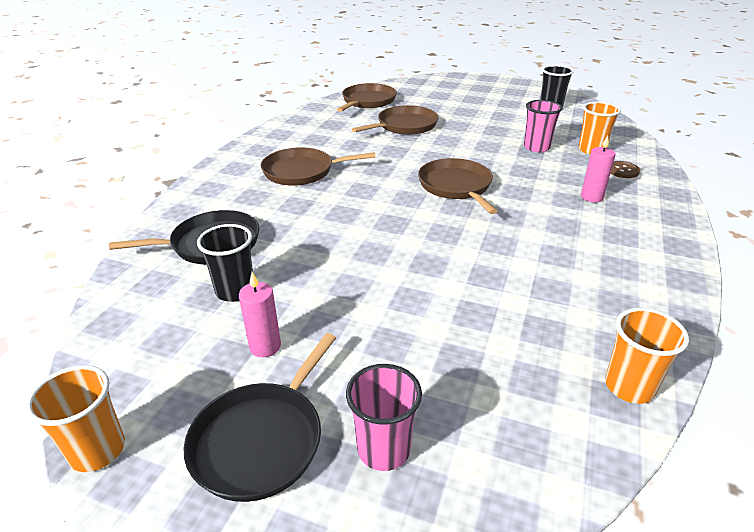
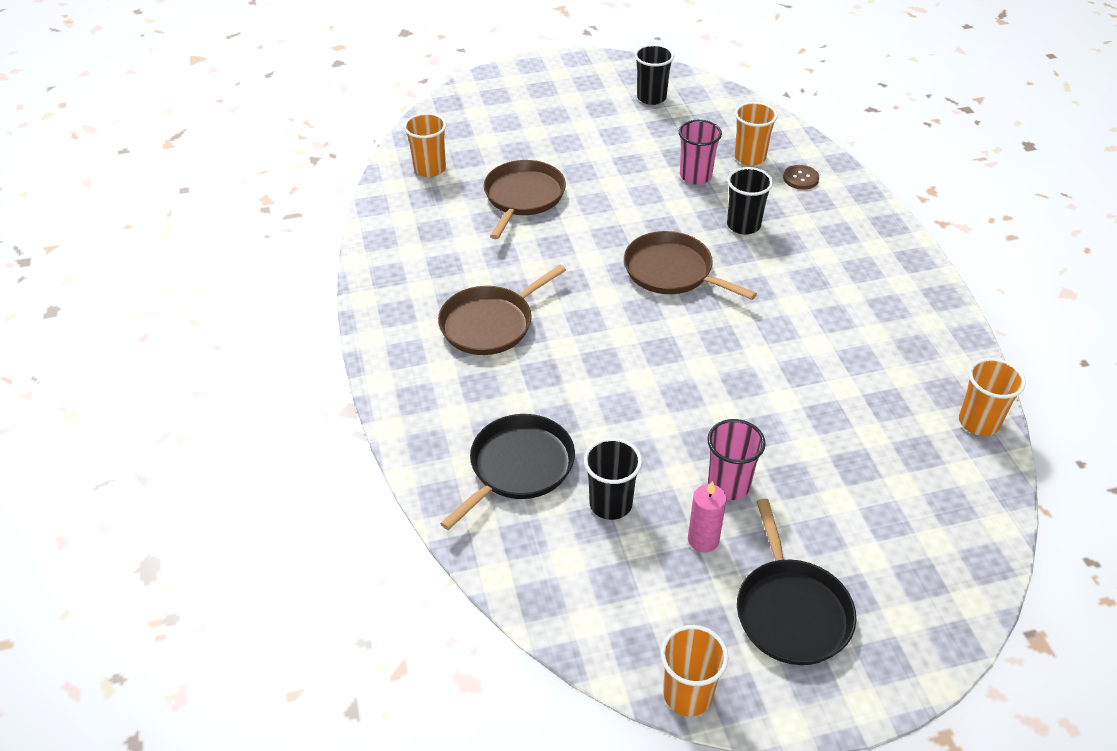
camera: 35 degrees left, 10 degrees up
brown pan [337,83,397,112] -> orange cup [404,113,447,177]
pink cup [346,364,422,471] -> pink cup moved to [707,419,766,500]
pink candle [581,135,616,202] -> none
none -> black cup [727,167,773,235]

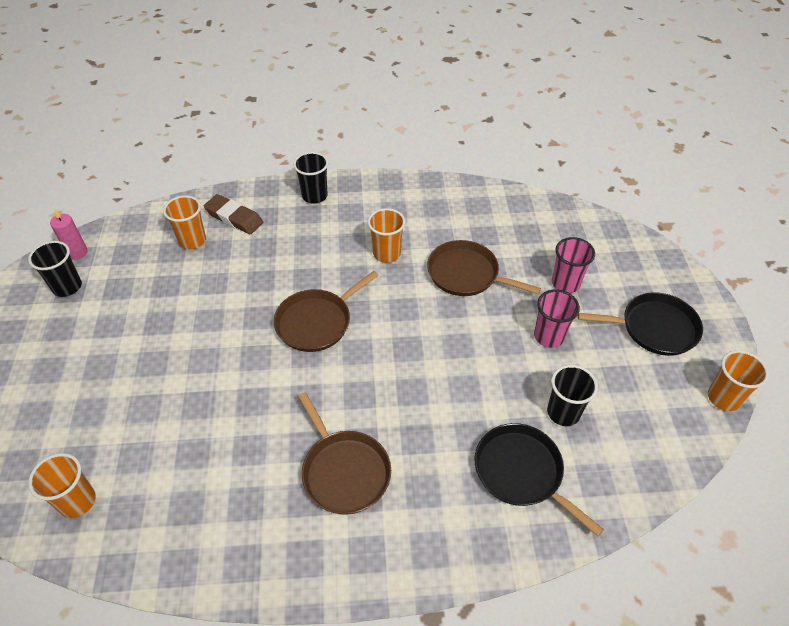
camera: 80 degrees left, 5 degrees up
brown pan [484,160,566,239] -> brown pan moved to [427,240,541,296]
pink cup [679,120,722,184] -> pink cup moved to [552,237,595,293]
pink candle [688,481,727,552] -> pink candle moved to [50,209,88,260]
black cup [727,167,773,235] -> black cup moved to [293,152,328,204]
brown button [783,165,819,190] -> brown eraser [204,194,263,234]
orange cup [959,358,1026,436] -> orange cup moved to [368,208,405,263]

